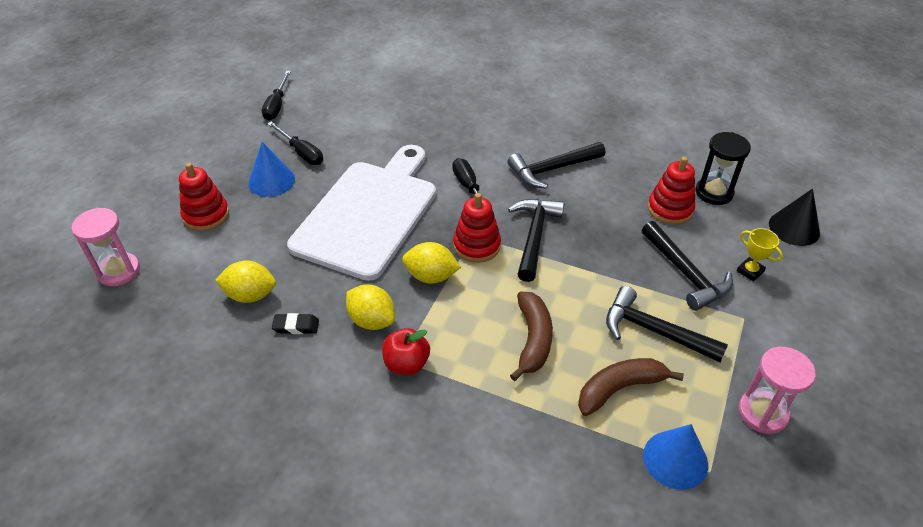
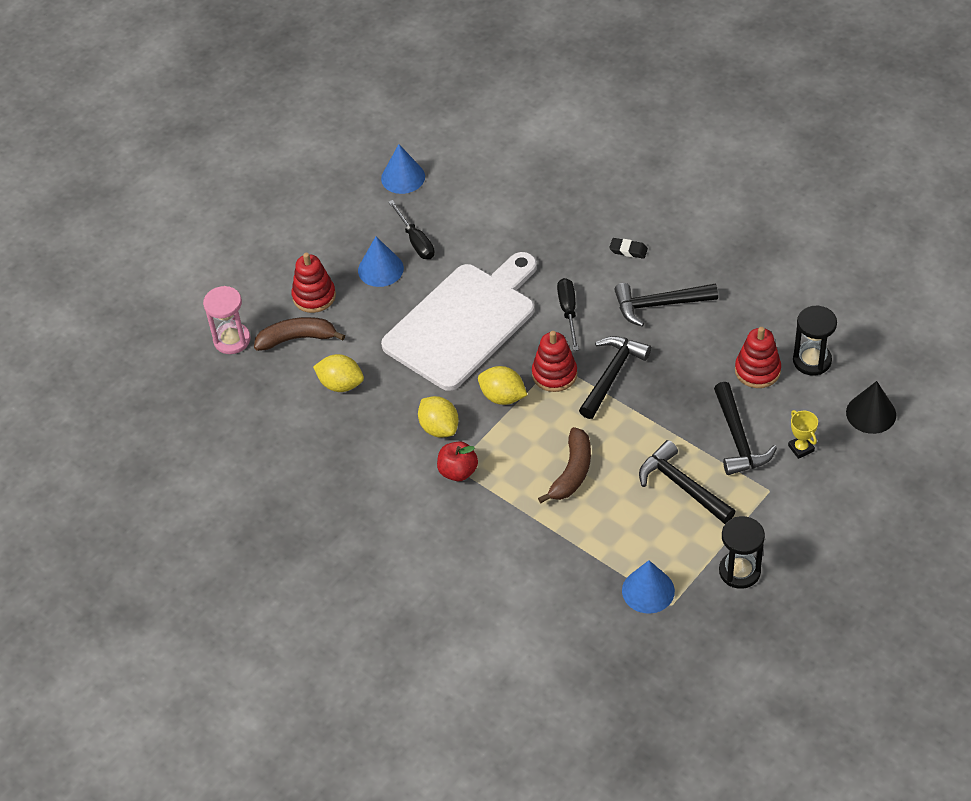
camera: 20 degrees right, 5 degrees up
black screwdriver [262,71,291,121] -> blue cone [381,144,425,194]
black eraser [272,313,319,334] -> black eraser moved to [609,238,648,259]
brown banana [578,358,684,416] -> brown banana moved to [254,317,345,351]
pink hourglass [738,347,816,434] -> black hourglass [719,516,765,589]

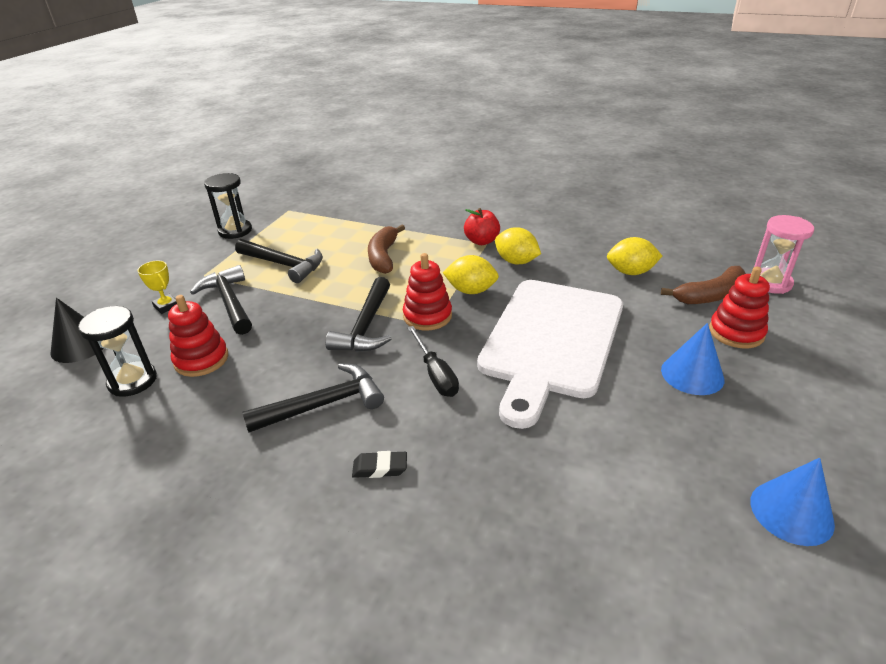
camera: 160 degrees right, 15 degrees down
black screwdriver [388,200,435,259] -> none
blue cone [622,560,675,614] -> none

